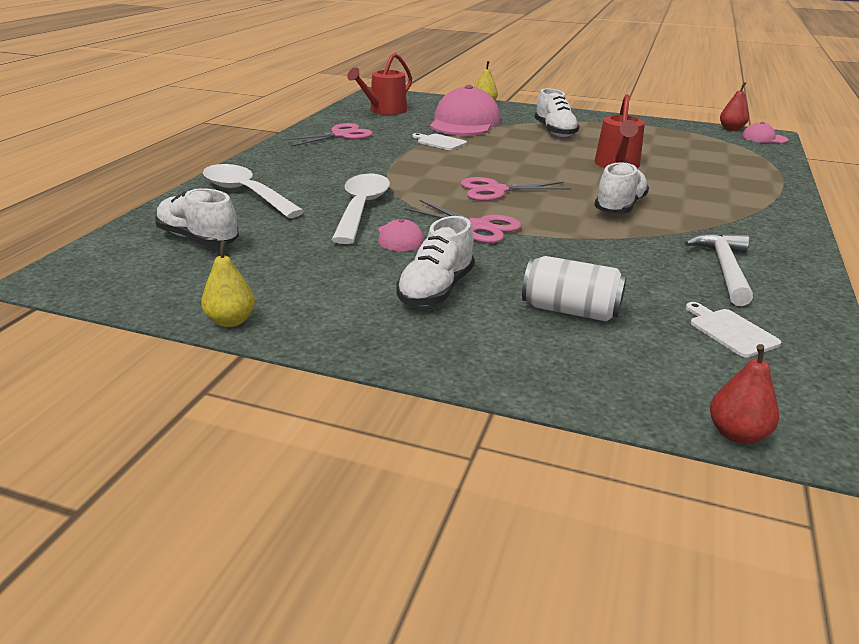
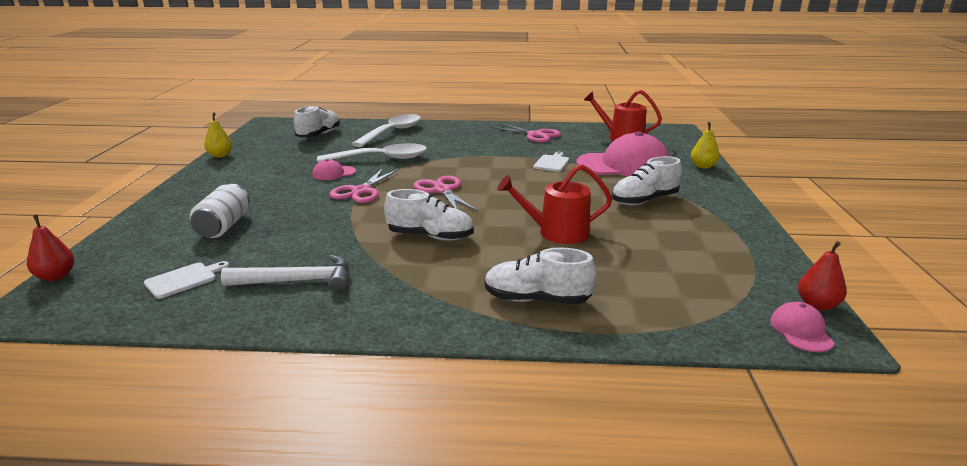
camera: 75 degrees right, 5 degrees down
white shoe [397,216,475,306] -> white shoe moved to [484,248,596,304]

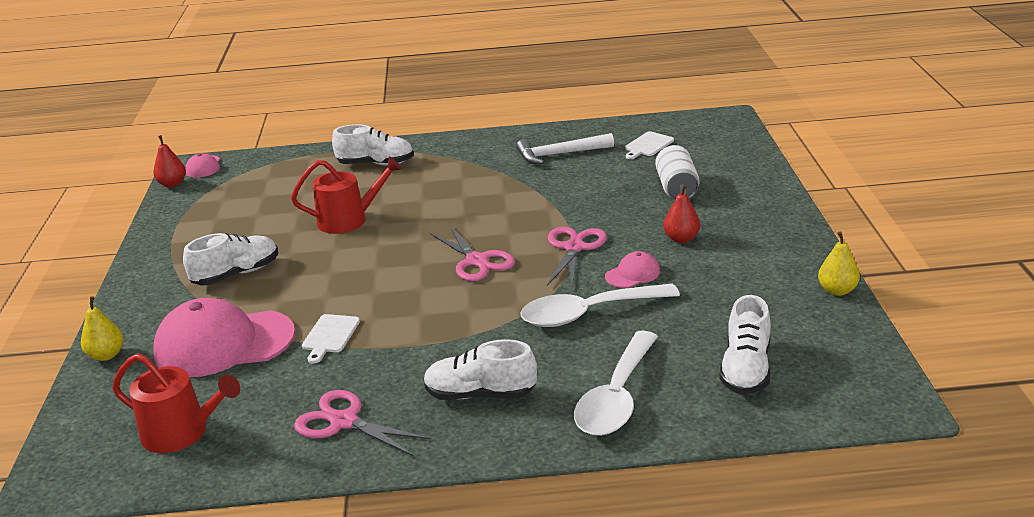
camera: 175 degrees right, 5 degrees up
red pear [27,215,75,281] -> red pear moved to [663,184,700,243]
white shoe [384,189,474,241] -> white shoe moved to [423,339,537,400]

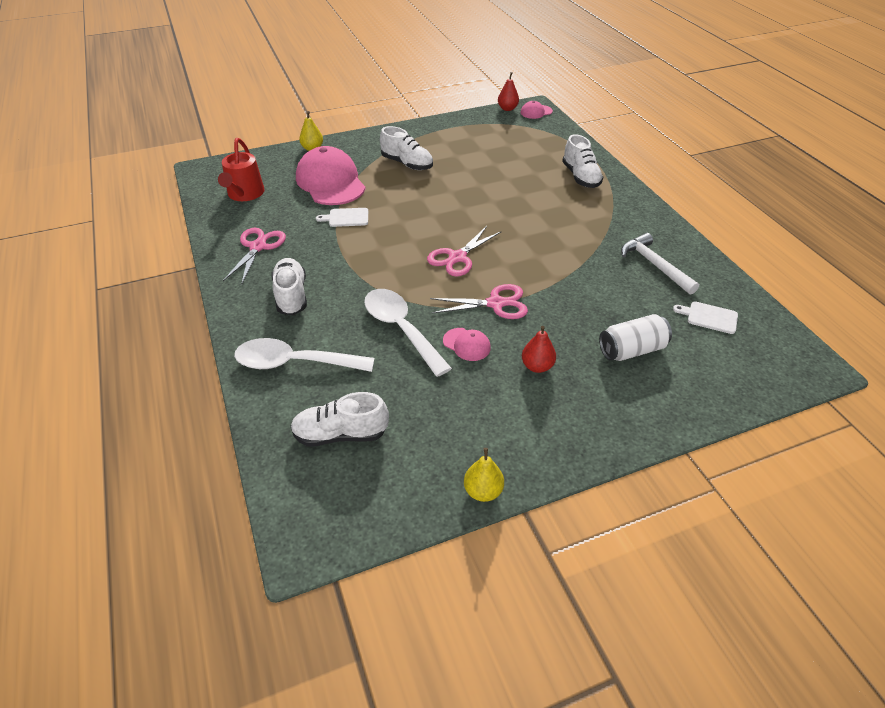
camera: 70 degrees right, 15 degrees up
red watering can [291,157,402,234] -> none

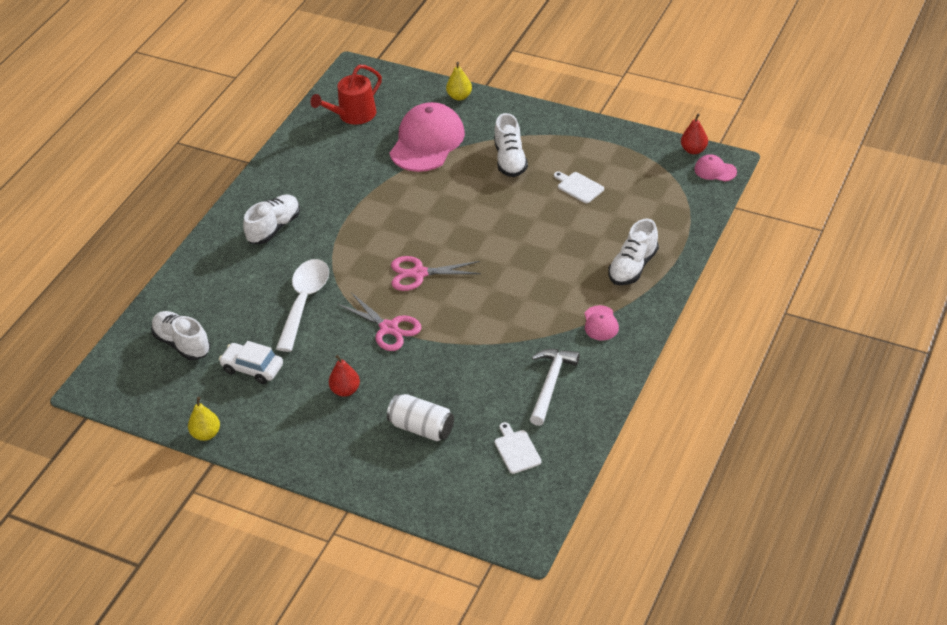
camera: 50 degrees right, 0 degrees up
pink scissors [223,228,286,285] -> none
white spoon [234,338,375,372] -> none
white cutting board [316,208,368,227] -> white cutting board moved to [554,171,604,203]
pink cap [443,328,491,361] -> pink cap moved to [585,305,619,340]
none -> white car [219,341,283,384]

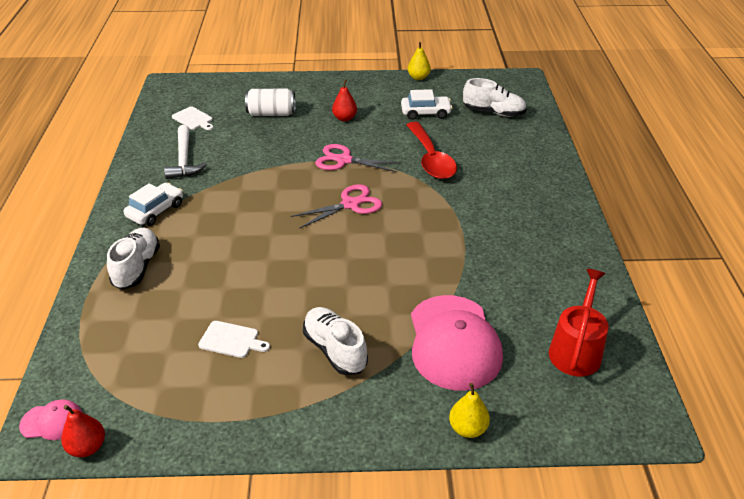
camera: 150 degrees right, 5 degrees down
white shoe [243,194,300,244] -> none
white spoon [276,259,329,352] -> red spoon [407,122,457,179]
pink cap [585,305,619,340] -> white car [124,183,183,226]

